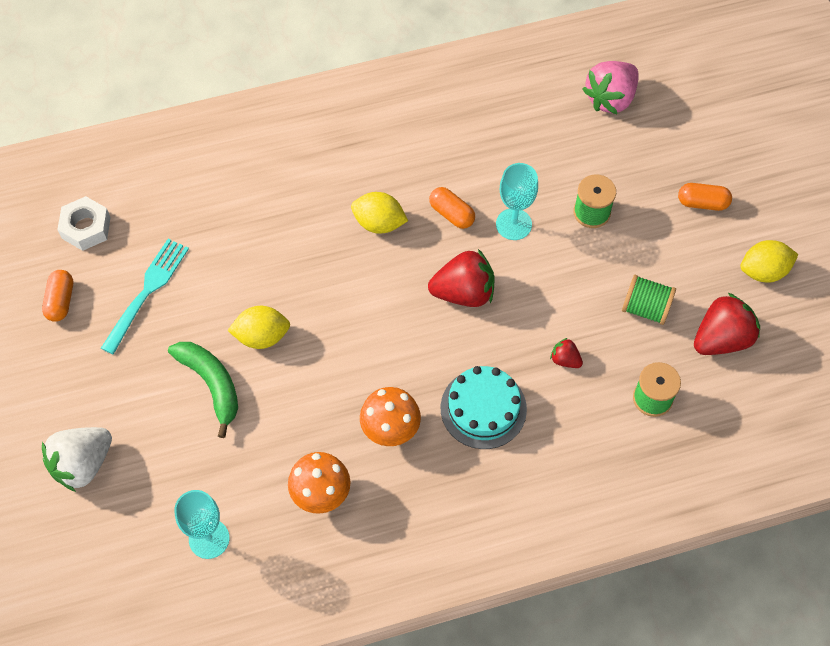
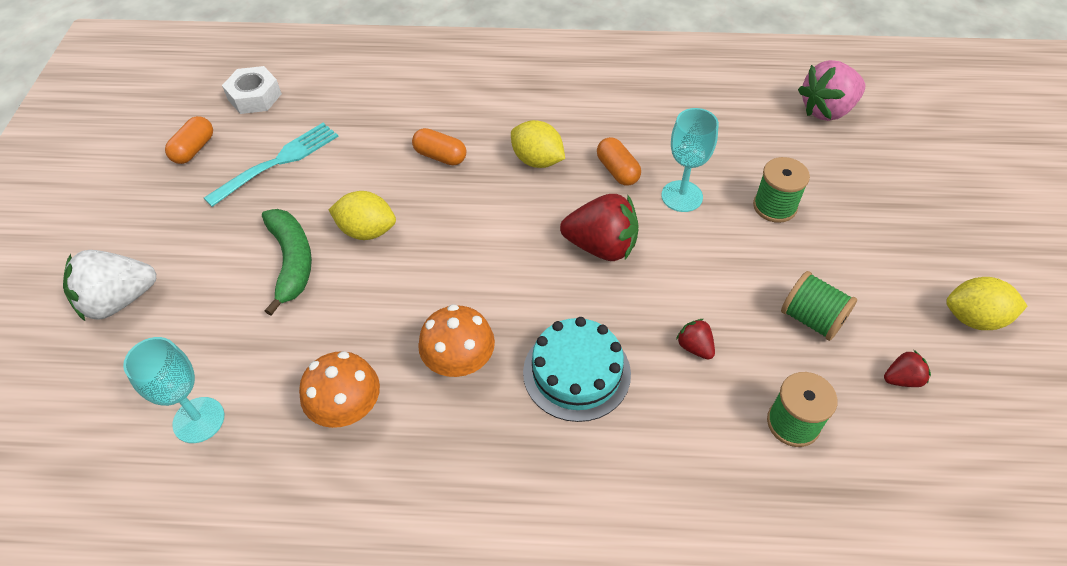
camera: 20 degrees right, 10 degrees down
orange capsule [678,183,732,211] -> orange capsule moved to [412,128,466,165]
red strawberry [694,293,760,355] -> red strawberry [884,350,931,387], size x0.49

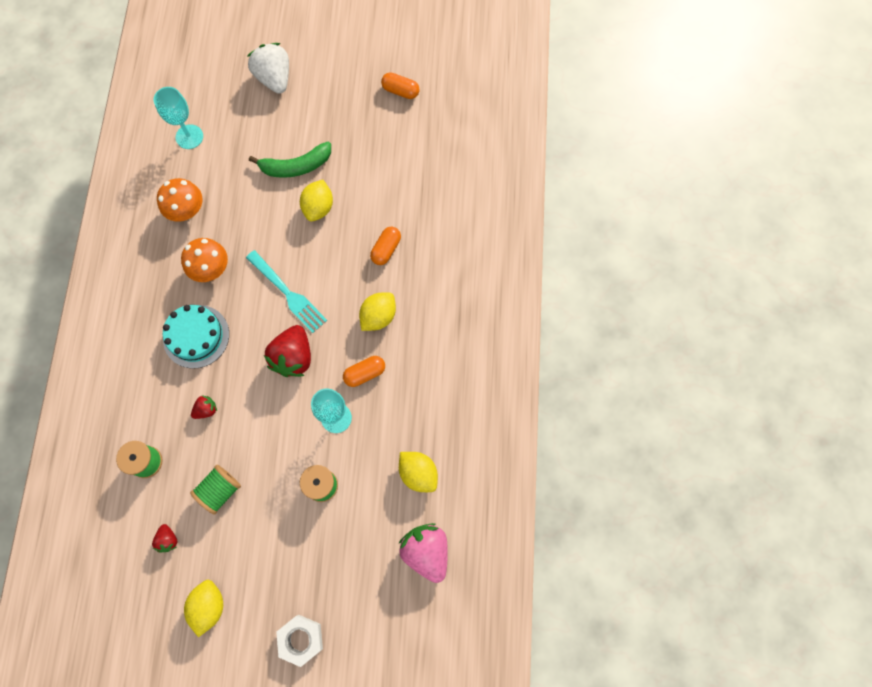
camera: 90 degrees right, 20 degrees up
turquoise fork [204,123,339,207] -> turquoise fork moved to [246,250,327,333]
white nut [222,66,282,114] -> white nut moved to [276,615,323,667]
none -> yellow lemon [399,452,438,492]

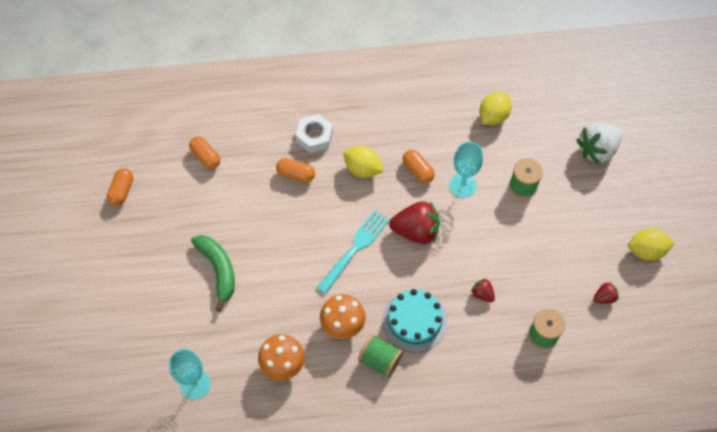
camera: 100 degrees left, 10 degrees down
green spool [190,465,241,515] -> green spool moved to [358,334,403,378]
white strawberry [247,43,289,94] -> white strawberry moved to [576,123,623,165]
white nut [276,615,323,667] -> white nut moved to [296,114,333,153]
yellow lemon [300,180,333,222] -> none
pink strawberry [399,523,448,583] -> none
none -> orange capsule [189,136,221,169]

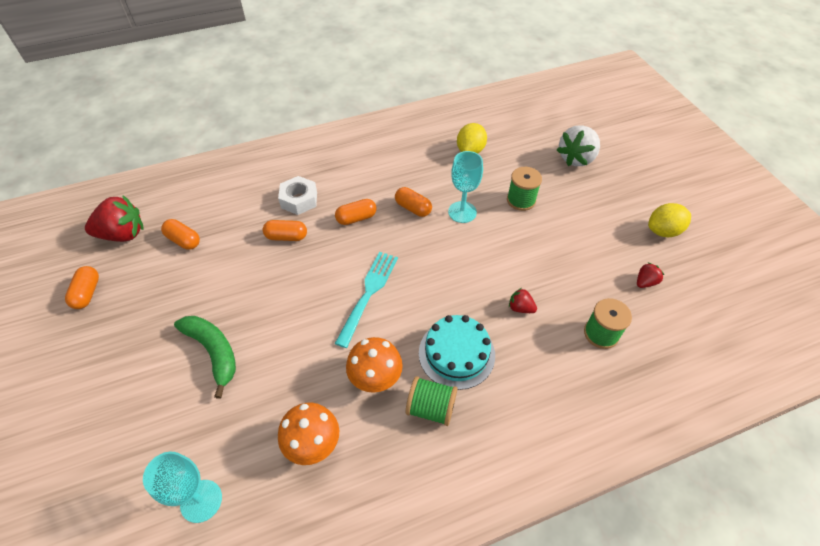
camera: 15 degrees left, 10 degrees down
yellow lemon [343,146,384,178] -> orange capsule [335,199,377,225]
red strawberry [389,201,440,244] -> red strawberry moved to [85,195,143,242]

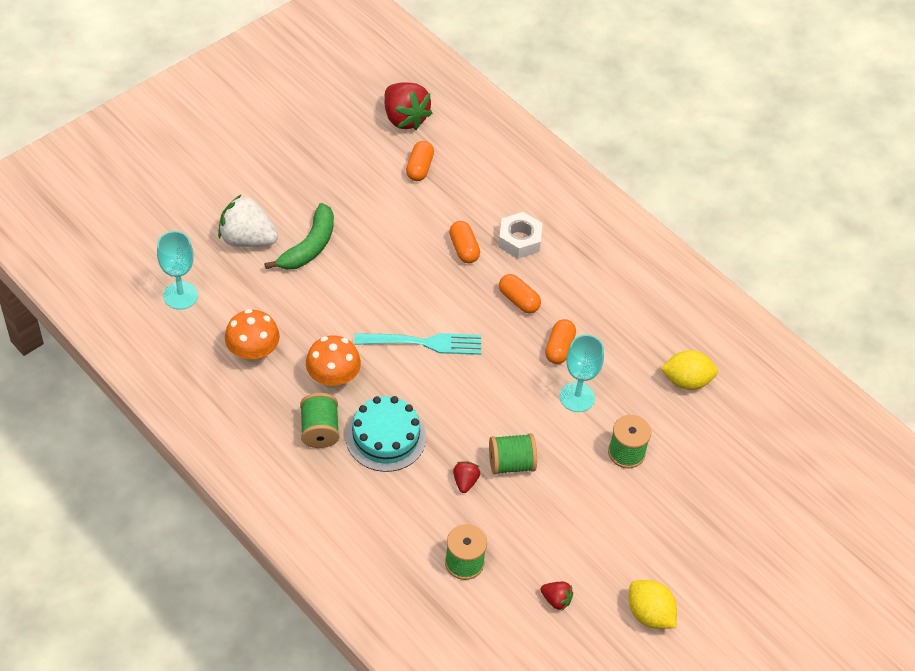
camera: 65 degrees right, 0 degrees up
orange capsule [65,266,99,309] -> none
white strawberry [557,125,600,166] -> white strawberry moved to [218,194,278,247]
none -> green spool [489,433,537,475]

